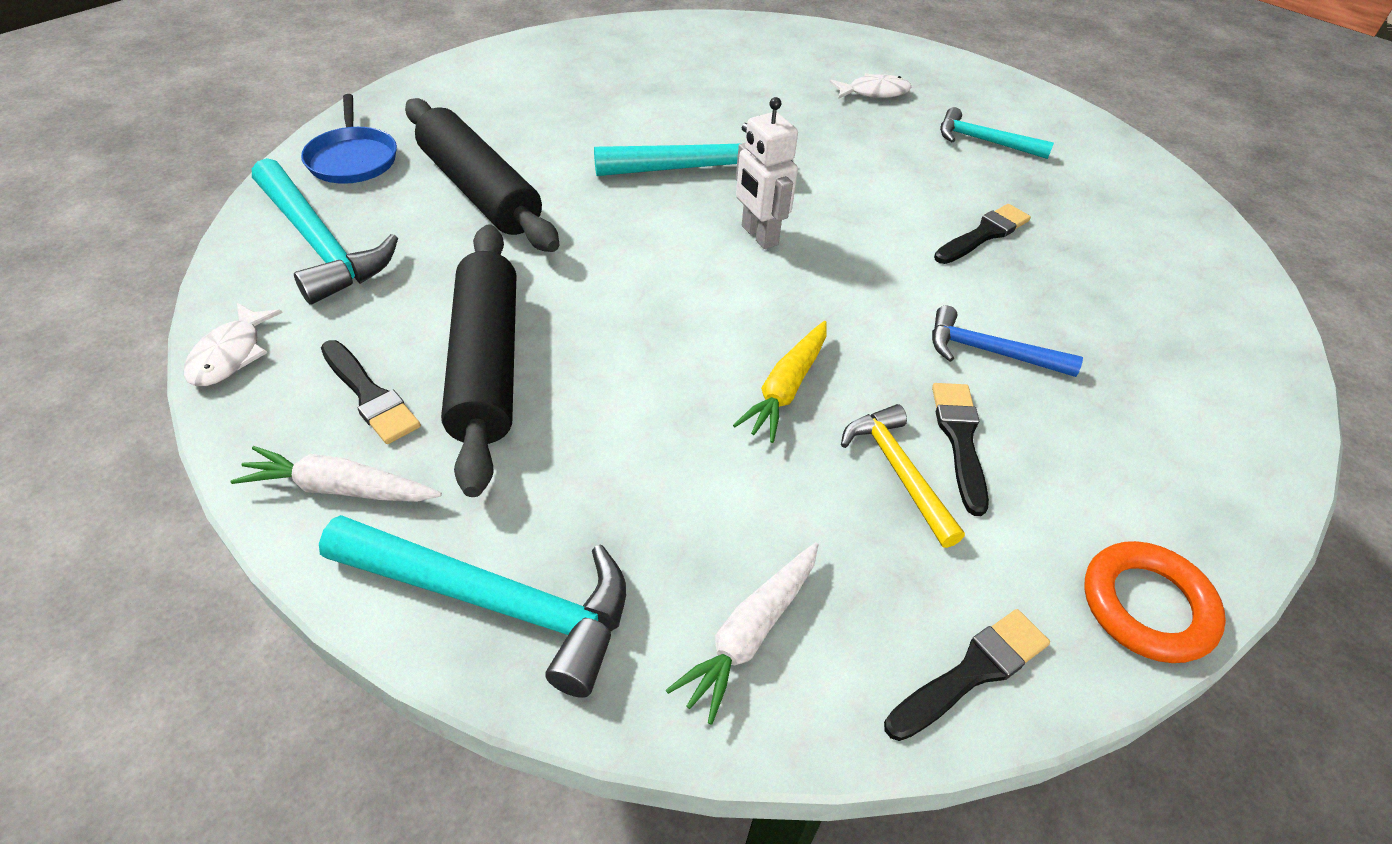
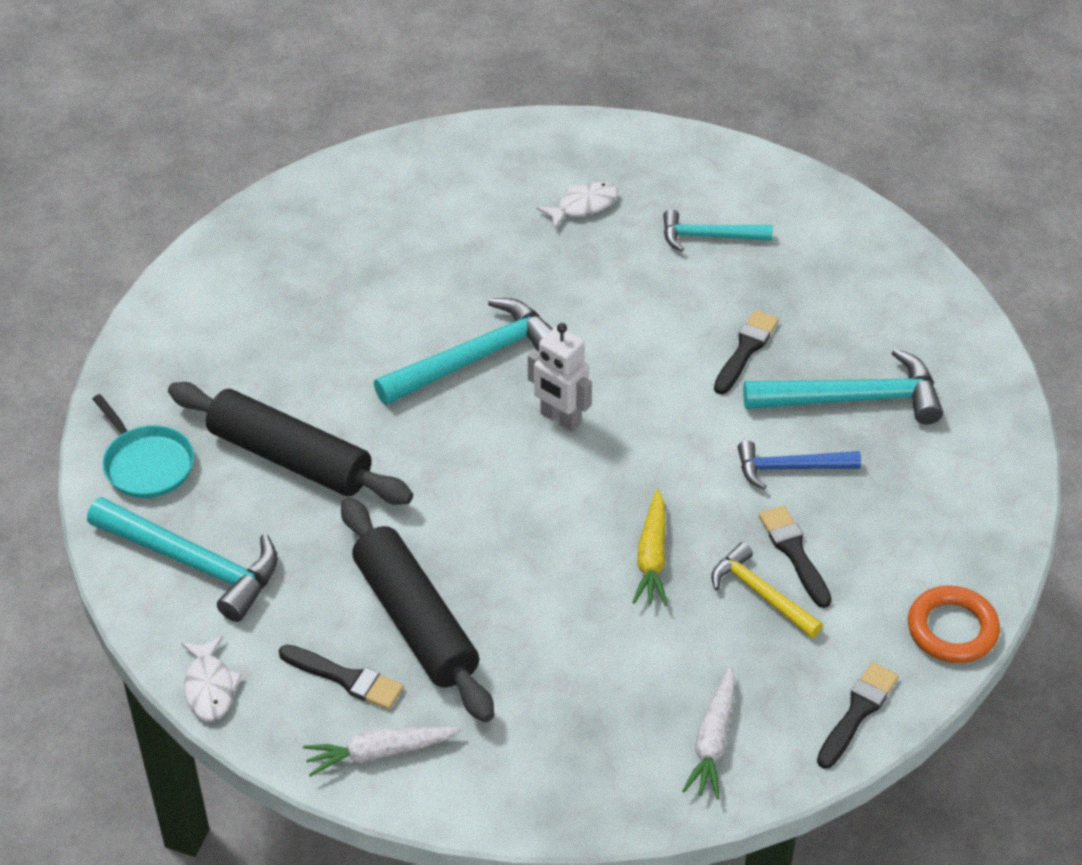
camera: 20 degrees left, 0 degrees up
blue pan [301,94,397,184] -> turquoise pan [93,394,194,498]
turquoise hammer [319,515,626,698] -> turquoise hammer moved to [743,348,943,425]

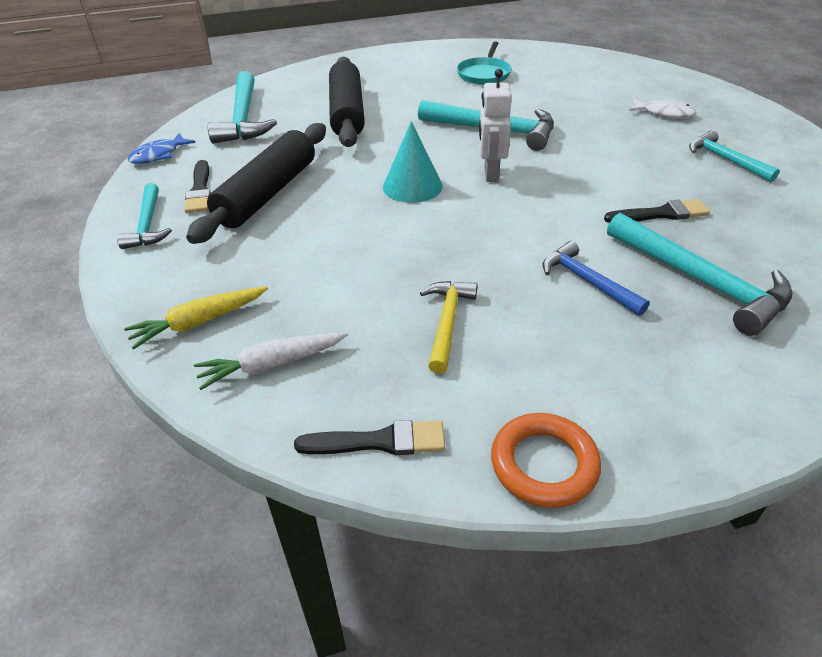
camera: 55 degrees right, 5 degrees down
turquoise pan [93,394,194,498] -> turquoise pan moved to [457,42,512,85]
white fish [181,636,243,720] -> blue fish [127,133,196,164]
white carrot [303,726,462,777] -> turquoise hammer [117,183,172,249]
yellow carrot [632,489,668,606] -> yellow carrot moved to [124,286,268,349]
black brush [759,506,832,608] -> none
none -> turquoise cone [383,121,443,203]

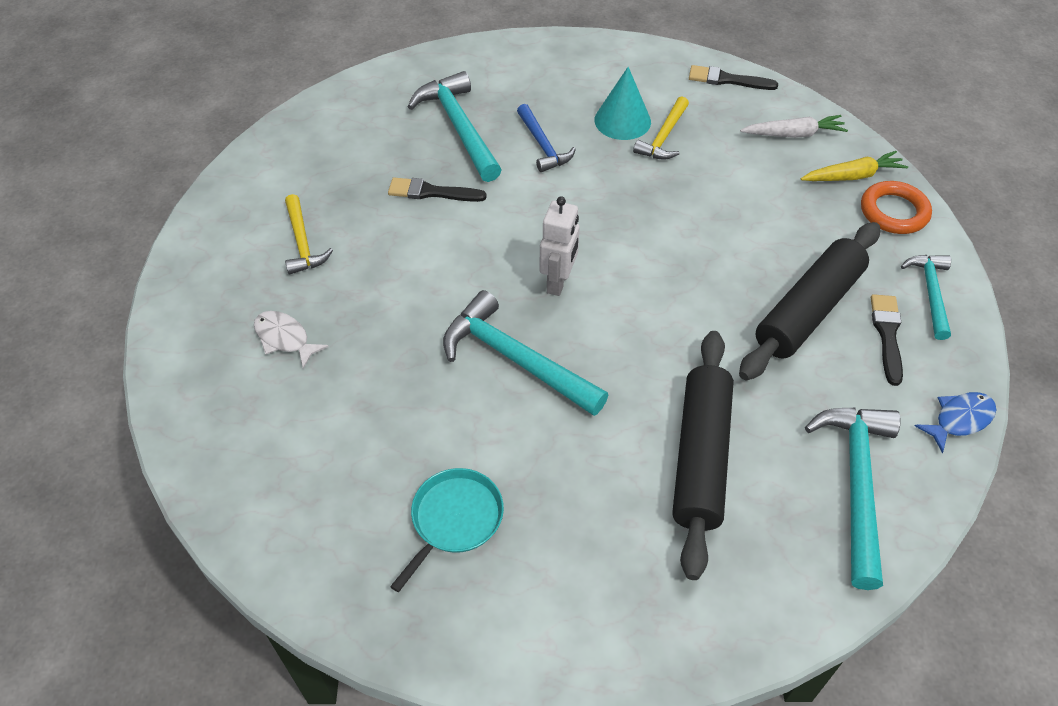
camera: 165 degrees left, 10 degrees up
turquoise cone [383,121,443,203] -> turquoise cone moved to [595,67,651,140]
orange ring [491,413,601,508] -> orange ring moved to [861,181,932,234]
turquoise hammer [689,131,780,182] -> yellow hammer [285,194,333,275]

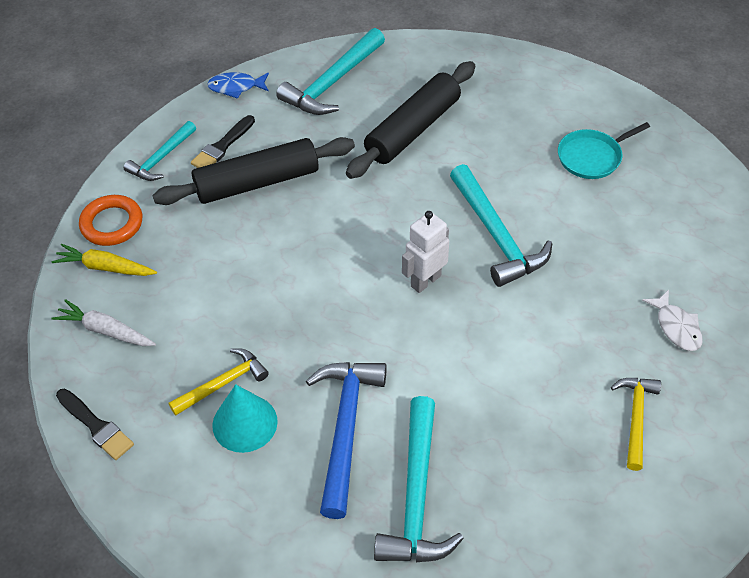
camera: 150 degrees left, 0 degrees up
black brush [388,177,487,202] -> none
blue hammer [517,104,576,172] -> blue hammer [306,362,387,519], size x1.64

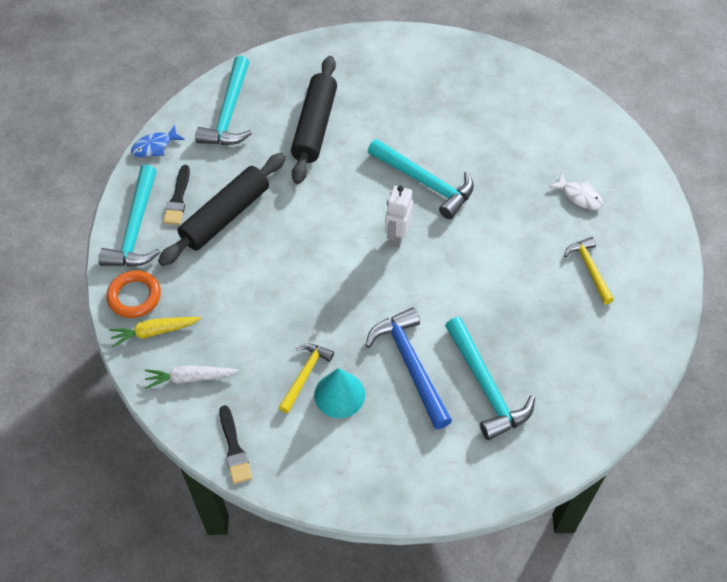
camera: 30 degrees left, 5 degrees up
black brush [56,389,134,460] -> black brush turned 60 degrees clockwise [219,405,252,484]
turquoise hammer [124,121,196,181] -> turquoise hammer [98,165,161,267], size x1.64
turquoise pan [558,122,650,179] -> none

